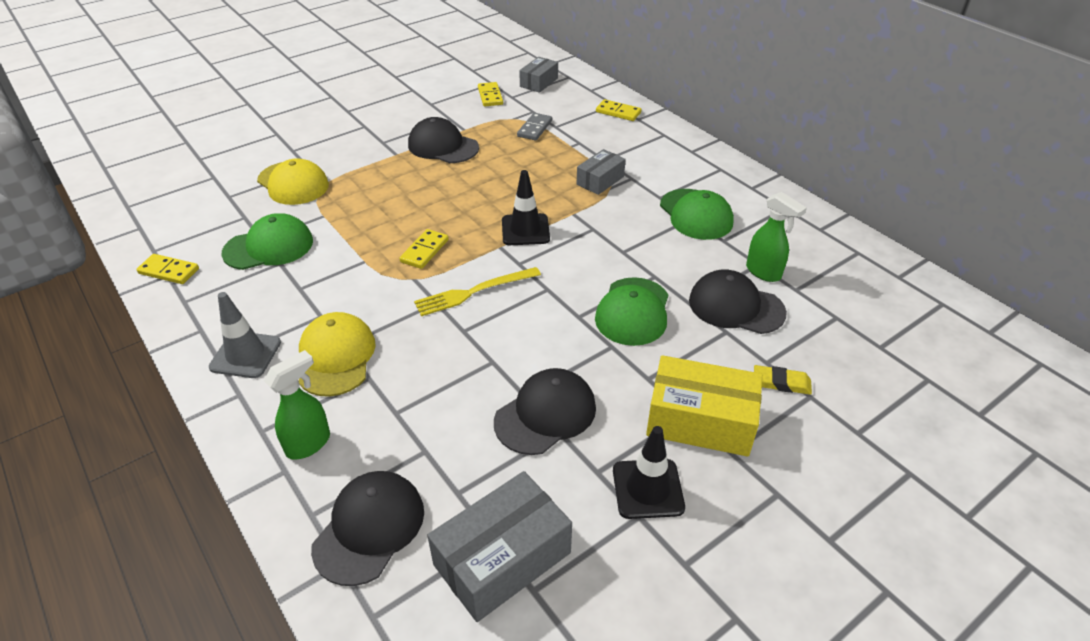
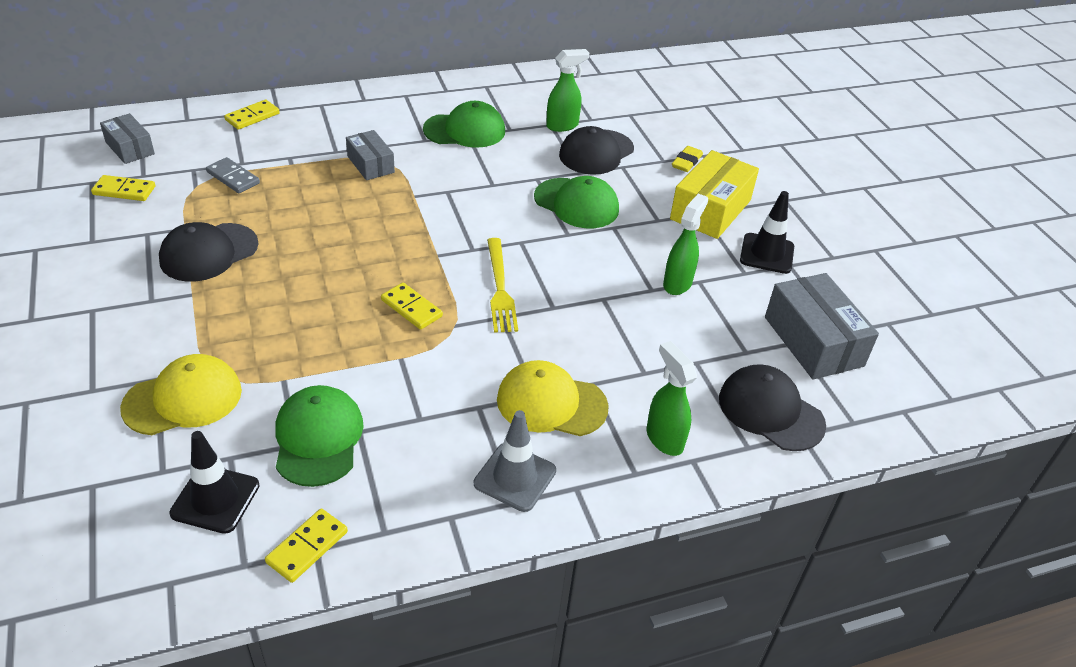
camera: 75 degrees left, 0 degrees up
black cap [494,368,596,455] -> green spray bottle [663,194,708,295]
black traffic cone [502,170,550,245] -> black traffic cone moved to [169,431,260,534]

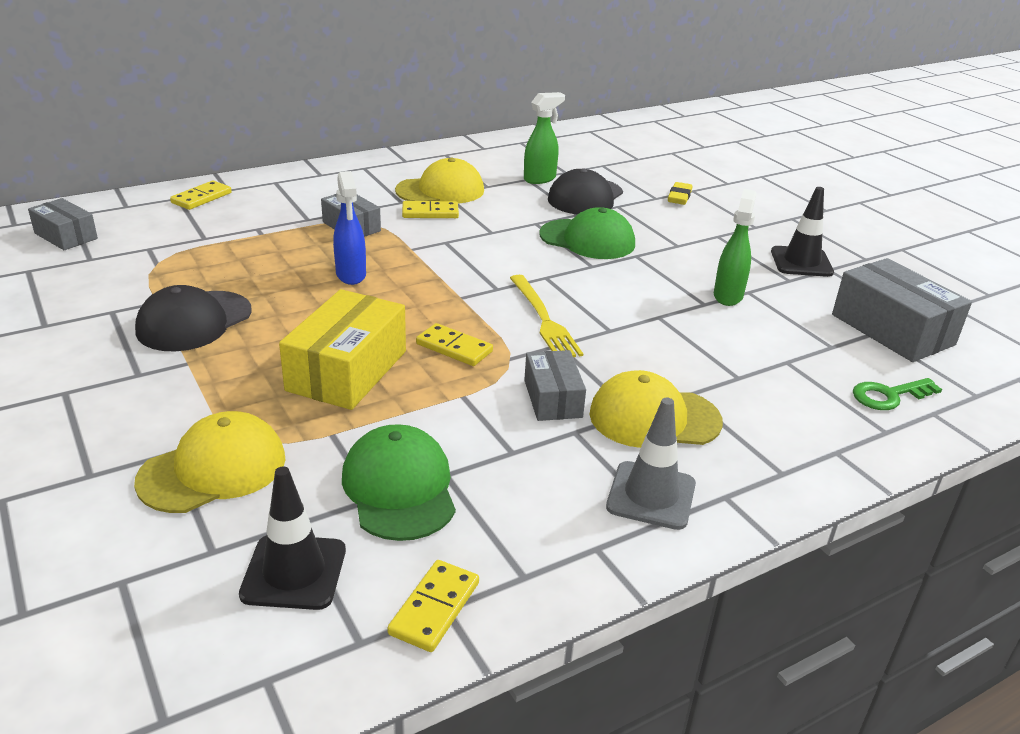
camera: 10 degrees left, 10 degrees down
yellow domino [91,175,155,201] -> yellow domino moved to [402,201,459,218]
grey domino [206,157,260,193] -> none
green cap [423,101,505,148] -> yellow cap [395,158,484,203]
green spray bottle [647,341,697,456] -> none
yellow box [670,150,759,239] -> yellow box moved to [279,289,406,410]
black cap [719,364,826,451] -> green key [853,378,942,410]
none -> blue spray bottle [333,171,366,285]
none -> grey box [524,350,586,421]

